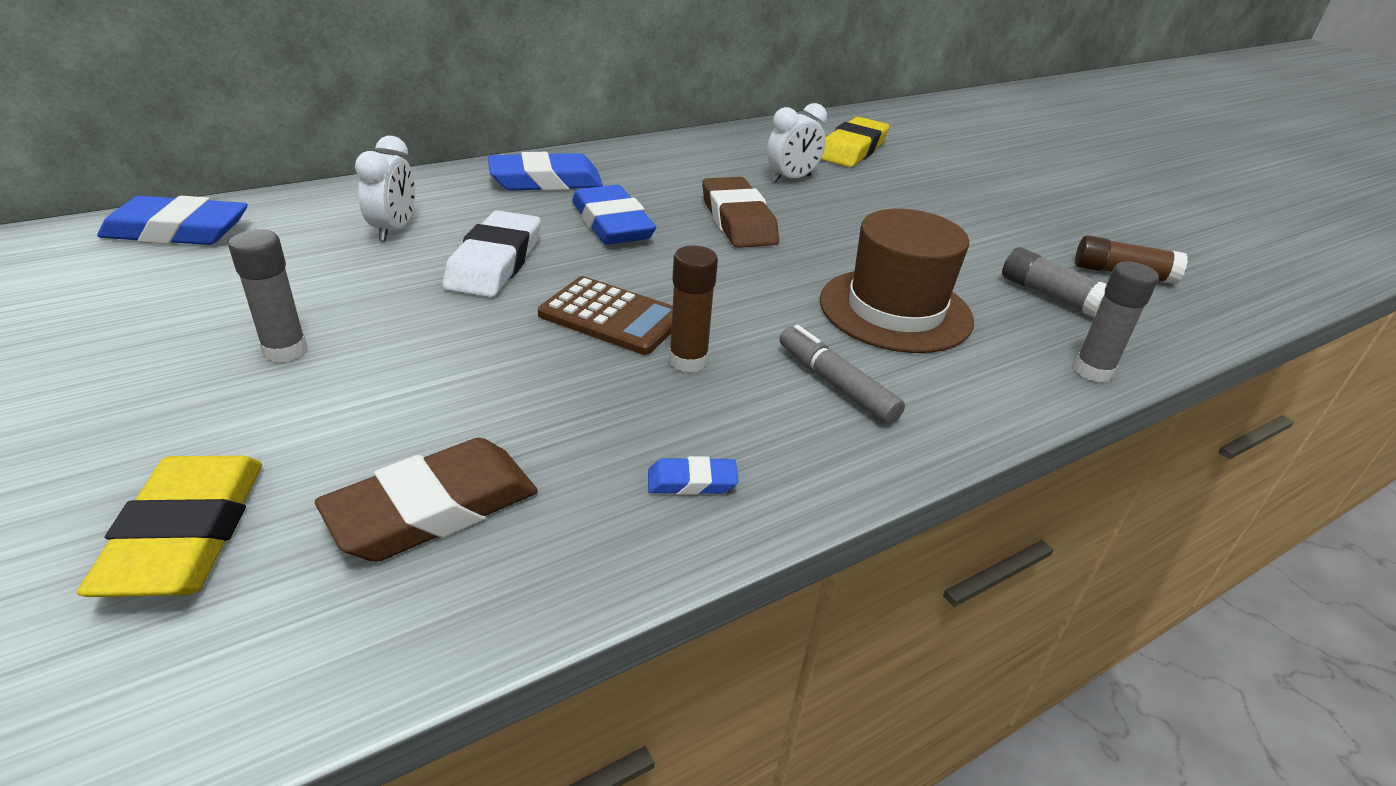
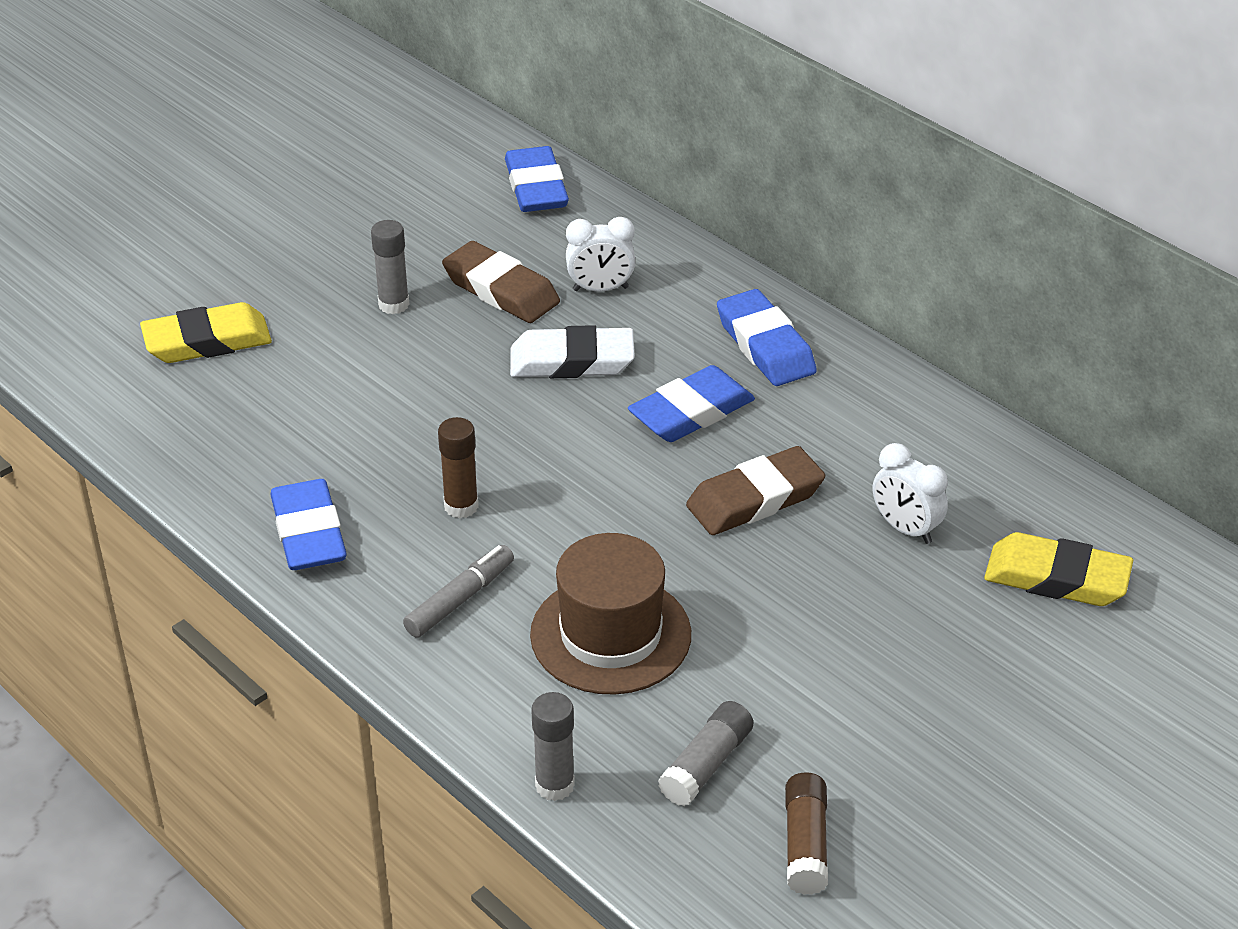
camera: 80 degrees right, 5 degrees up
brown eraser [315,438,538,562] -> brown eraser moved to [442,241,560,323]
brown calculator [538,276,673,355] -> none
blue eraser [648,456,739,495] -> blue eraser [271,479,347,570], size x2.08

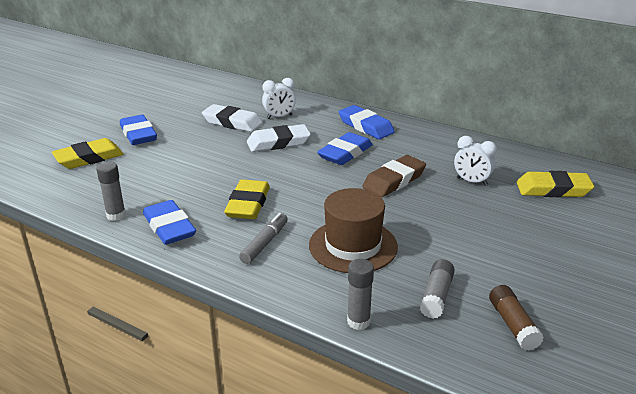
camera: 15 degrees left, 10 degrees down
grey glue stick [371,220,409,314] -> grey glue stick moved to [96,162,126,221]
brown glue stick [438,417,479,519] -> yellow eraser [224,179,270,219]
brown eraser [442,241,560,323] -> white eraser [202,104,263,132]
blue eraser [505,146,569,212] -> blue eraser moved to [120,115,157,145]

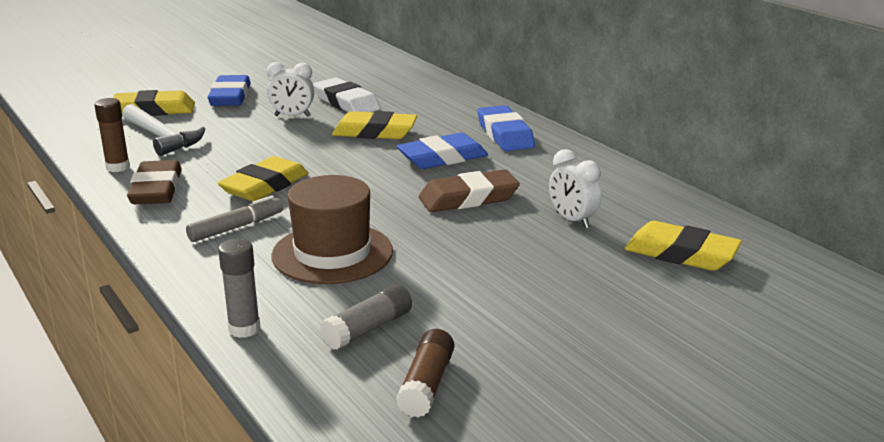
camera: 25 degrees right, 5 degrees down
grey glue stick [96,162,126,221] -> brown glue stick [94,98,130,172]
blue eraser [143,200,196,245] -> brown eraser [127,160,182,204]
white eraser [247,124,311,152] -> yellow eraser [332,111,417,139]
white clock [262,78,296,119] -> white clock moved to [267,62,314,117]
none -> white hammer [122,104,205,156]

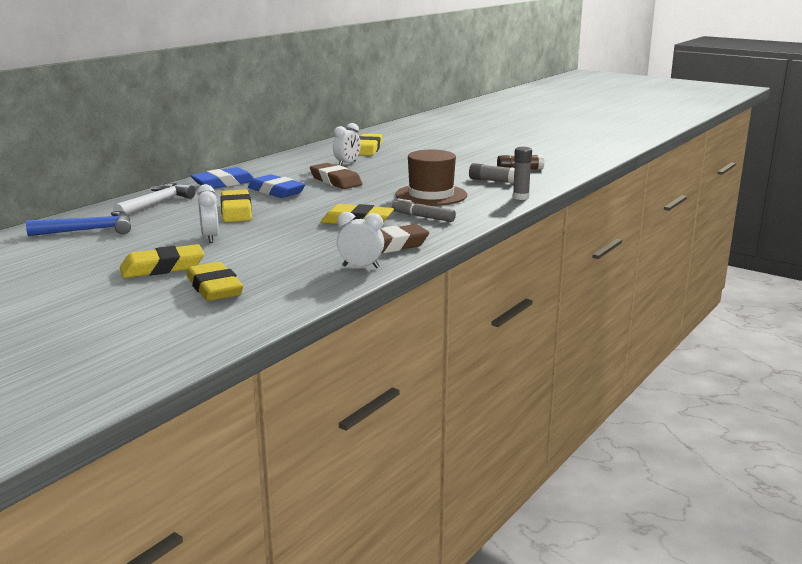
camera: 110 degrees left, 5 degrees down
brown glue stick [94,98,130,172] -> white clock [337,212,384,268]
white hammer [122,104,205,156] -> white hammer moved to [113,183,196,215]
blue eraser [208,75,251,106] -> yellow eraser [120,244,204,278]
white eraser [313,77,381,112] -> none
none -> blue hammer [26,211,131,236]

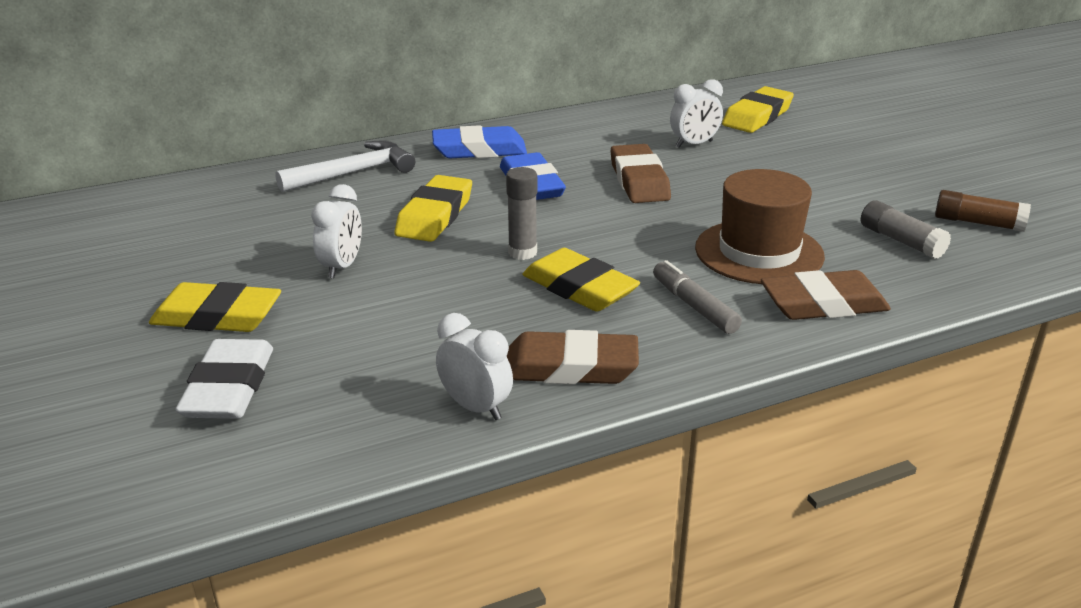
camera: 30 degrees right, 10 degrees up
blue hammer [26,211,131,236] -> none
yellow eraser [187,262,243,301] -> white eraser [175,339,273,419]
grey glue stick [513,147,532,200] -> grey glue stick moved to [506,167,537,260]
none -> brown eraser [761,270,891,320]

